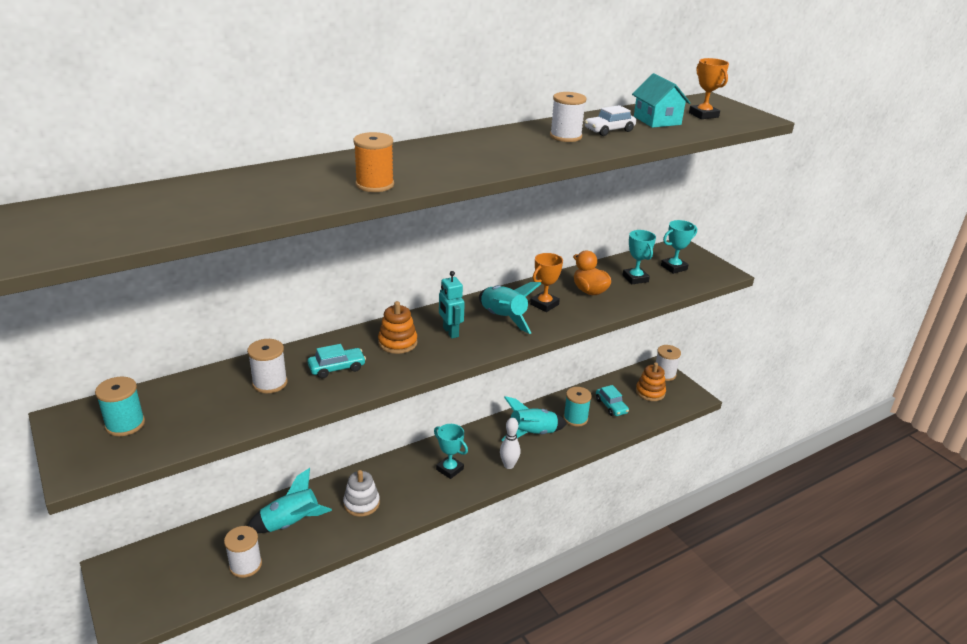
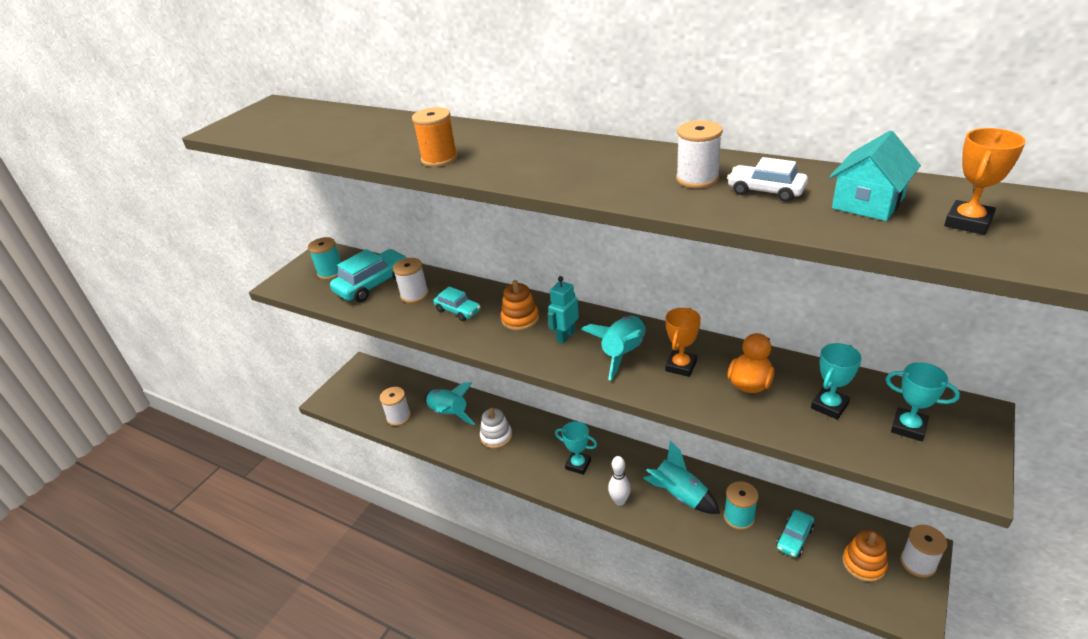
camera: 65 degrees right, 5 degrees up
turquoise trophy [434,424,468,479] -> turquoise trophy turned 75 degrees counterclockwise [555,421,597,475]
orange trophy [530,253,563,312] -> orange trophy turned 75 degrees counterclockwise [665,308,701,377]
none -> turquoise car [330,249,408,302]

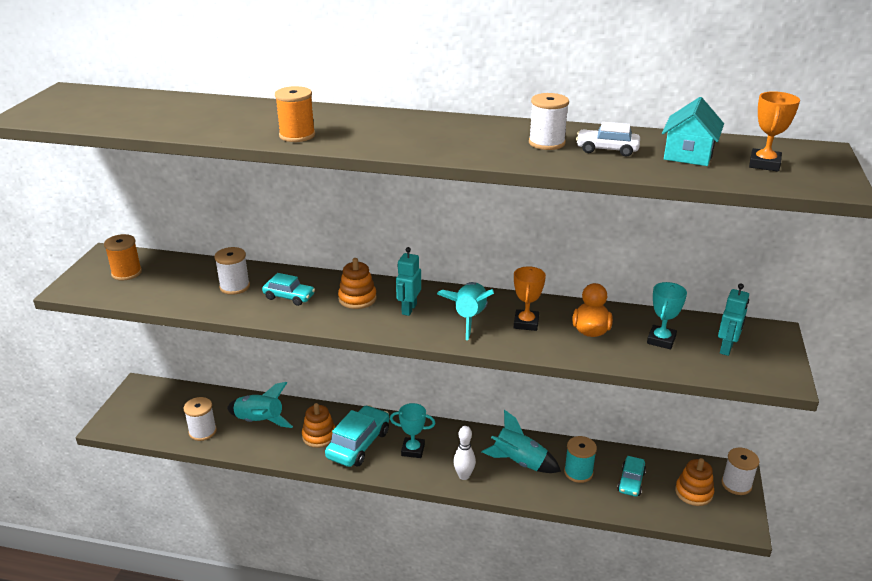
camera: 20 degrees left, 5 degrees down
turquoise spool [308,237,341,280] -> orange spool [104,234,142,280]
turquoise car [330,249,408,302] -> turquoise car moved to [325,405,389,467]
white stacking toy [480,408,512,449] -> orange stacking toy [302,403,335,448]
turquoise trophy [886,362,960,441] -> turquoise robot [718,284,749,356]

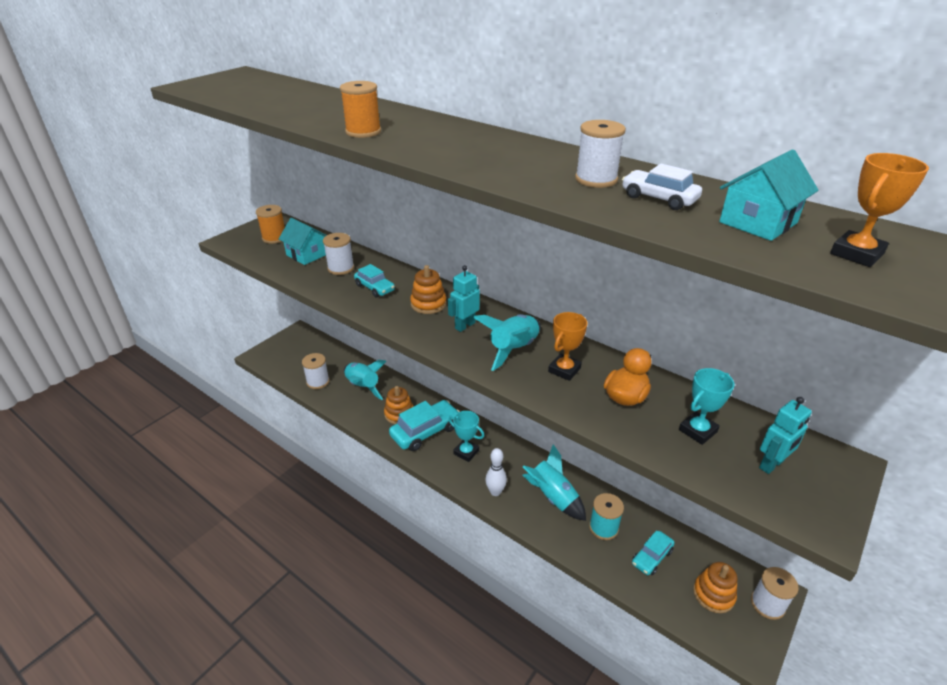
camera: 25 degrees right, 5 degrees up
none -> turquoise house [279,218,327,265]

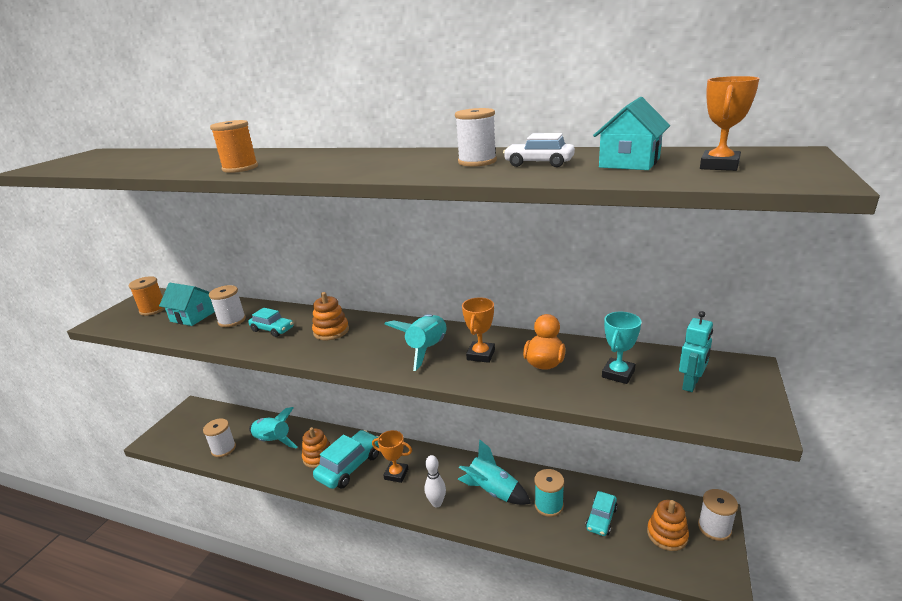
camera: 15 degrees left, 10 degrees down
turquoise robot [448,265,480,332] -> none
turquoise trophy [448,411,484,462] -> orange trophy [372,430,412,483]

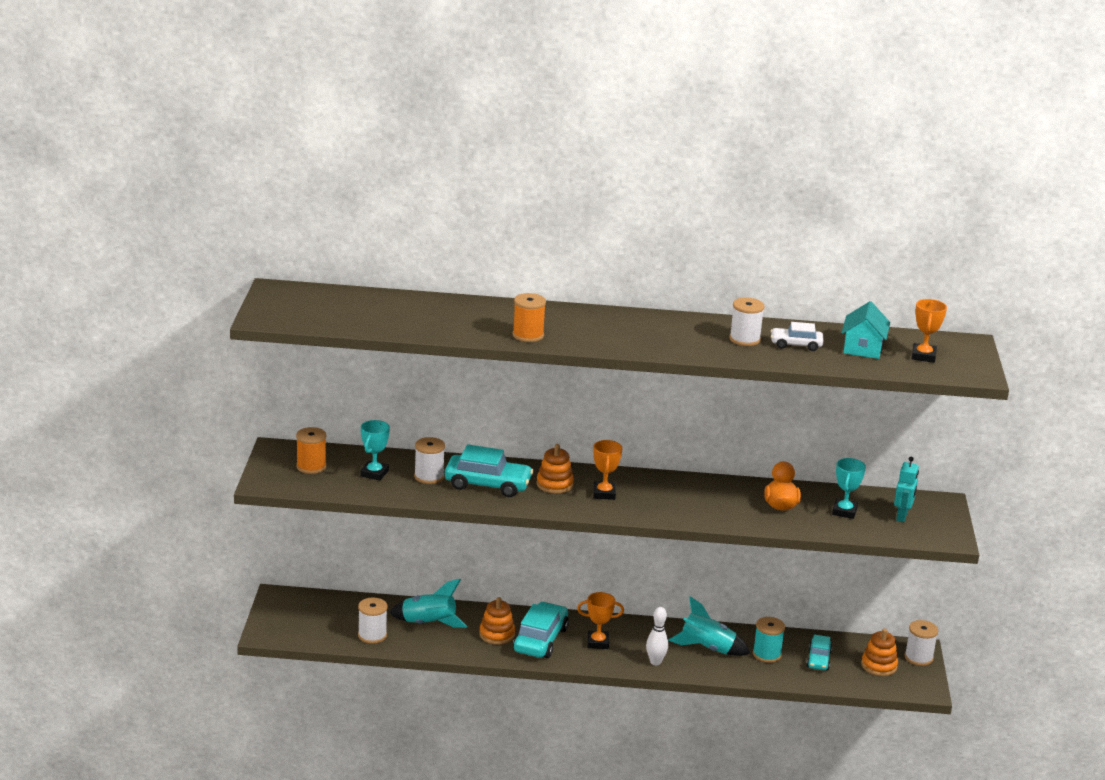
camera: 20 degrees left, 0 degrees up
turquoise house [159,283,215,326] -> turquoise trophy [360,420,390,481]
turquoise car [248,308,294,337] -> turquoise car [445,444,533,497], size x1.70
turquoise rocket [385,314,446,371] -> none
orange trophy [462,297,495,363] -> orange trophy moved to [593,440,622,500]

